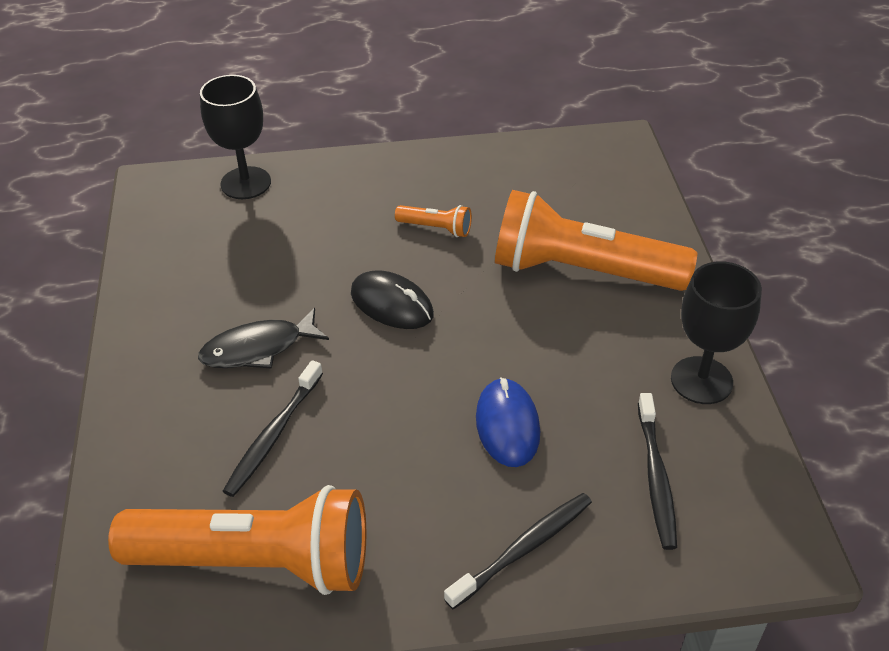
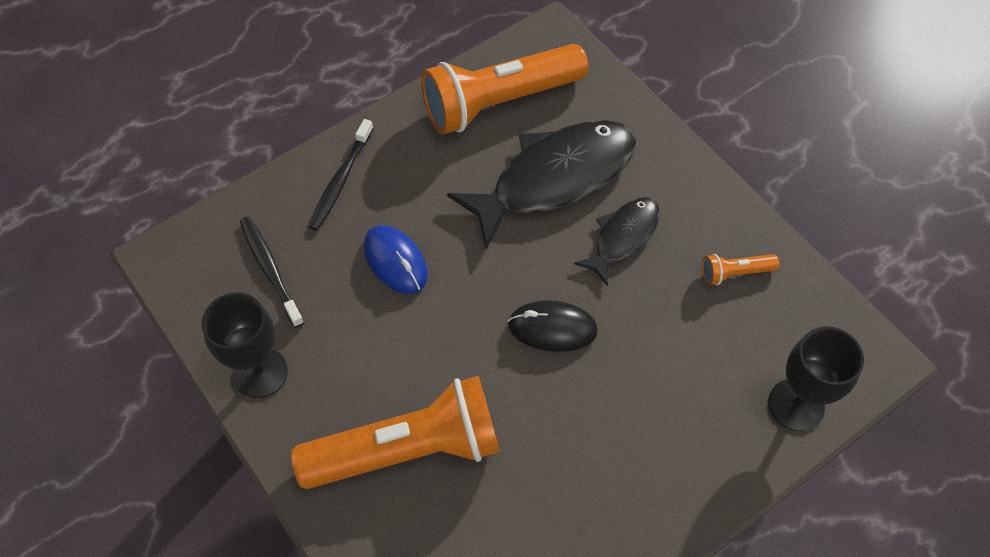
camera: 150 degrees right, 15 degrees up
black toothbrush [223,360,323,497] -> black fish [447,120,637,250]
orange flashlight [395,205,472,237] -> orange flashlight moved to [702,254,779,285]

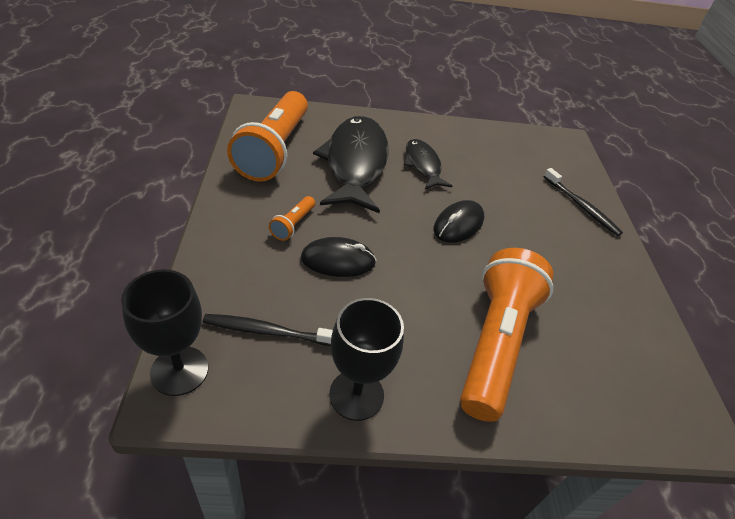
camera: 60 degrees left, 15 degrees down
black toothbrush [308,119,373,231] -> black toothbrush moved to [544,168,623,236]
blue mouse [364,225,428,294] -> black mouse [301,237,376,277]
orange flashlight [702,254,779,285] -> orange flashlight moved to [269,196,315,241]
black goblet [768,326,864,431] -> black goblet moved to [121,269,208,396]

